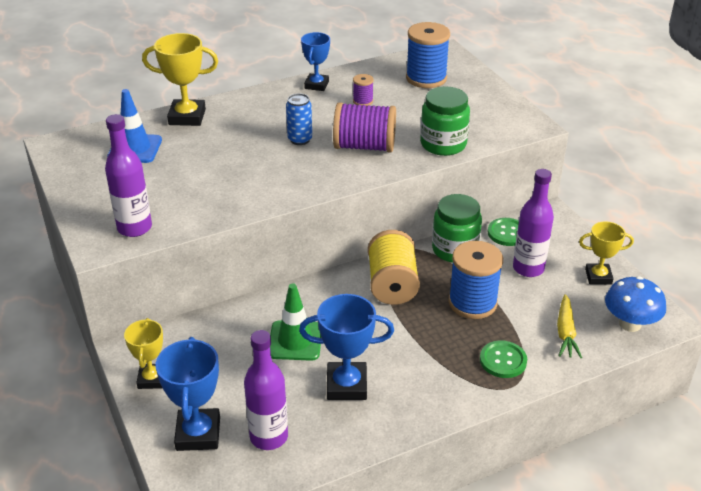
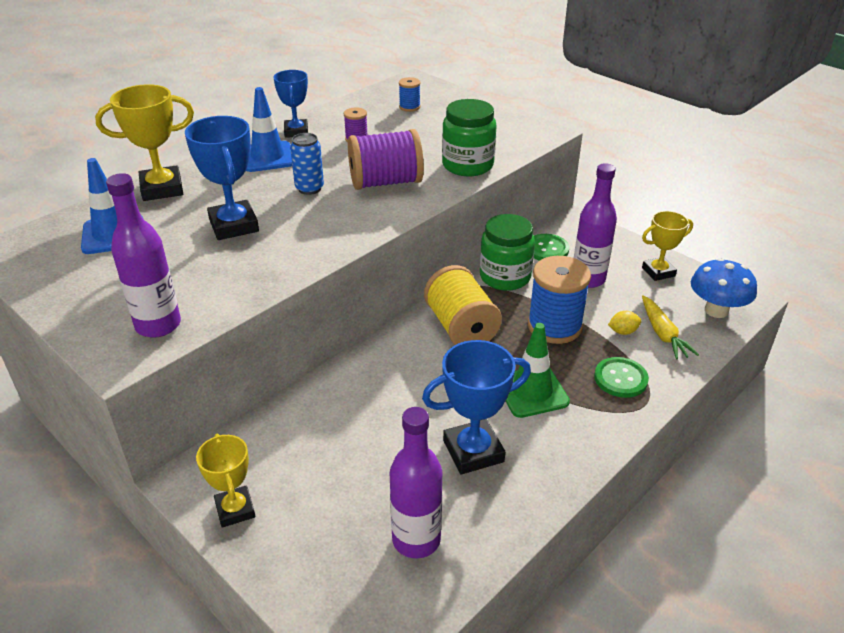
camera: 20 degrees left, 0 degrees up
blue trophy [156,337,220,451] -> blue trophy moved to [185,116,259,240]
green traffic cone [270,283,322,361] -> green traffic cone moved to [506,323,570,418]
blue spool [406,22,450,88] -> blue spool [399,77,421,112], size x0.48
none -> blue traffic cone [246,87,292,172]
none -> yellow lemon [608,311,641,335]

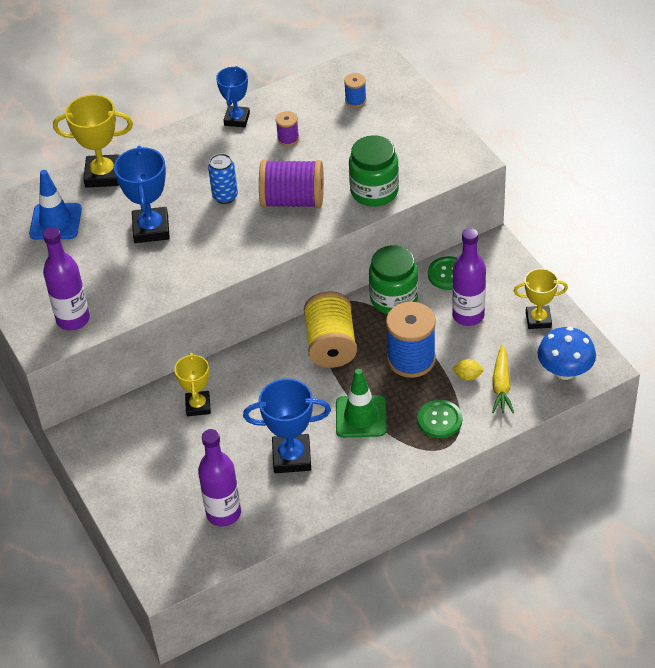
camera: 20 degrees right, 10 degrees up
yellow trophy [196,434,255,528] -> yellow trophy moved to [174,353,211,416]
blue traffic cone [246,87,292,172] -> none

